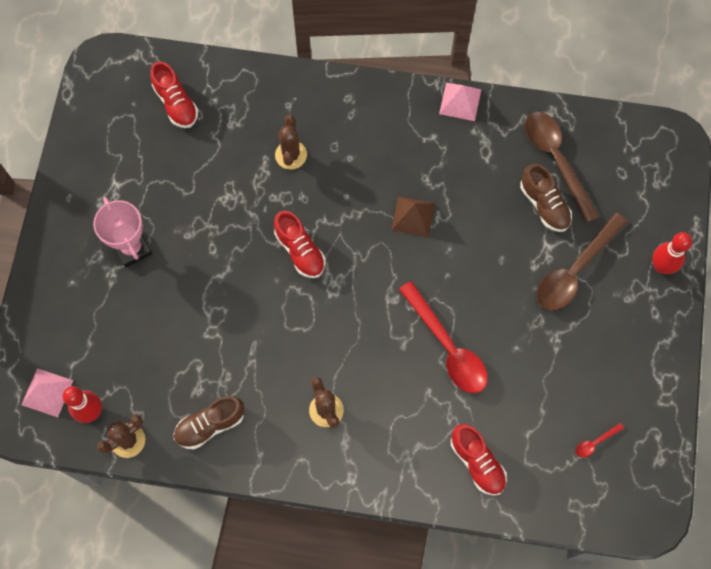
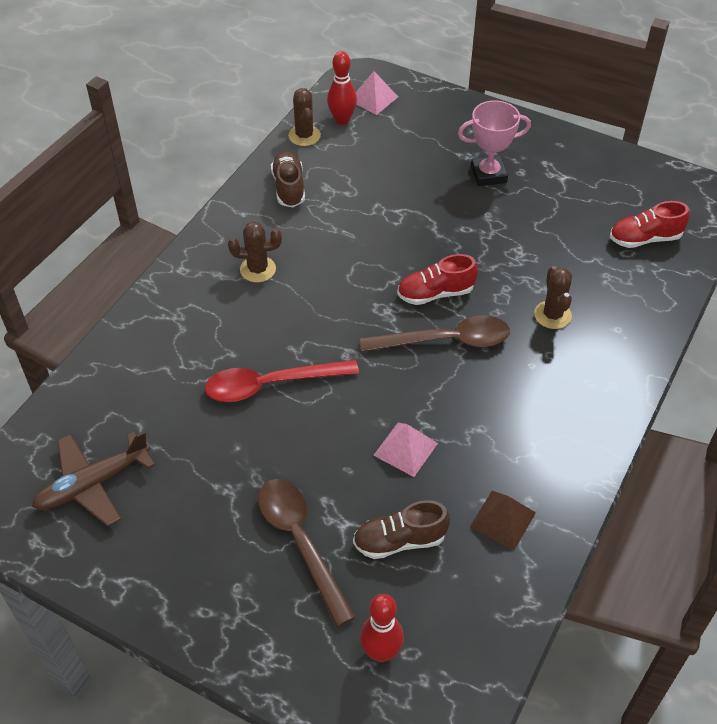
camera: 110 degrees right, 20 degrees down
brown cactus [275,115,307,169] -> brown cactus turned 60 degrees clockwise [534,266,572,329]
brown pyramid [391,196,435,237] -> brown pyramid moved to [470,491,536,550]
pink pyramid [439,83,481,121] -> pink pyramid moved to [373,423,438,477]
red shoe [451,424,507,496] -> none
brown spoon [525,112,600,223] -> brown spoon moved to [360,316,510,352]
red spoon [576,423,624,457] -> brown plane [32,431,155,526]
red bowling pin [652,232,692,274] -> red bowling pin moved to [360,594,404,662]

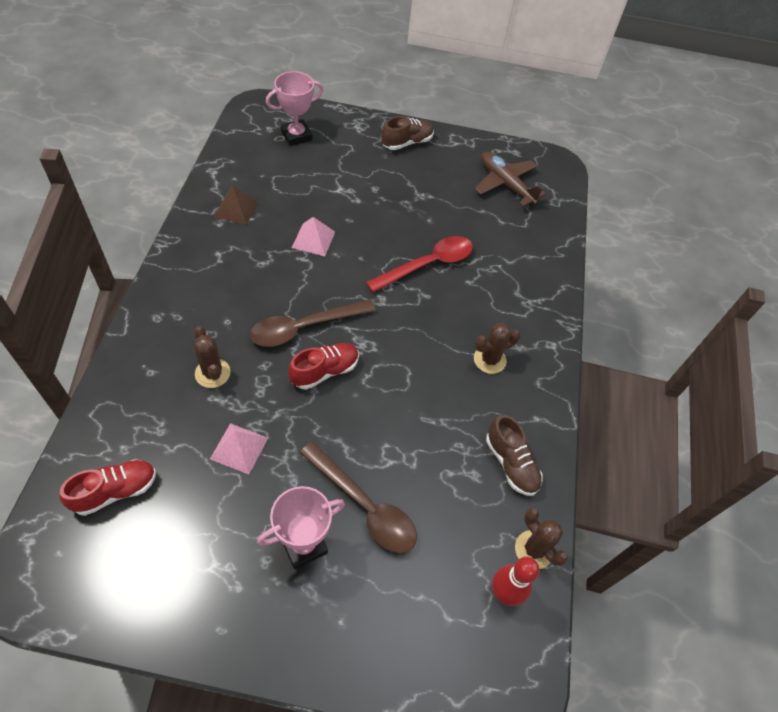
camera: 155 degrees right, 5 degrees up
brown plane [32,431,155,526] -> brown plane turned 75 degrees counterclockwise [475,152,546,207]
brown spoon [258,479,356,627] -> brown spoon moved to [300,442,417,553]
brown shoe [353,500,450,559] -> brown shoe moved to [382,116,434,150]
pink pyramid [356,71,398,115] -> pink pyramid moved to [210,423,268,475]
red bowling pin [360,594,404,662] -> pink trophy [266,71,323,146]

